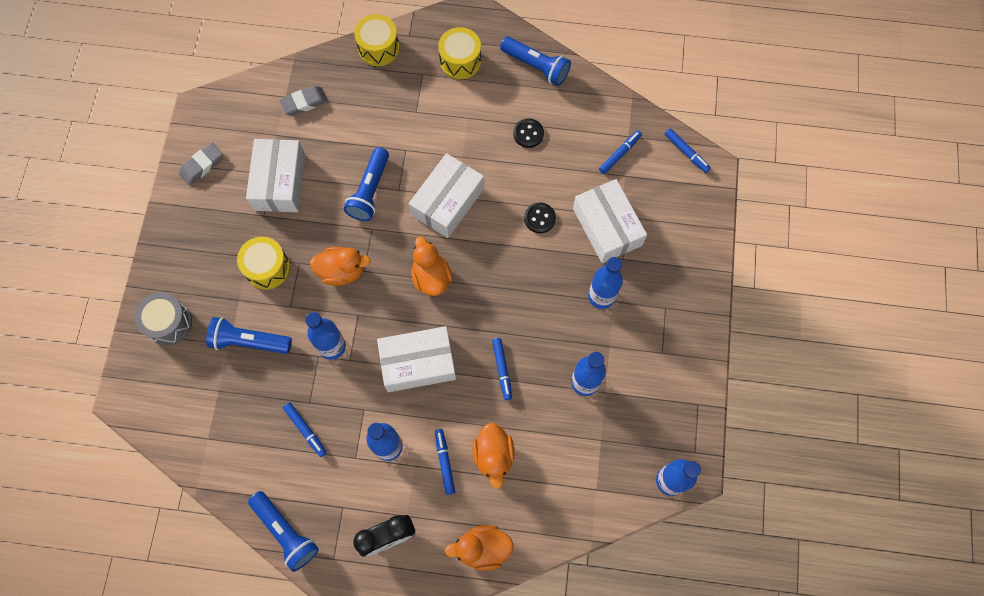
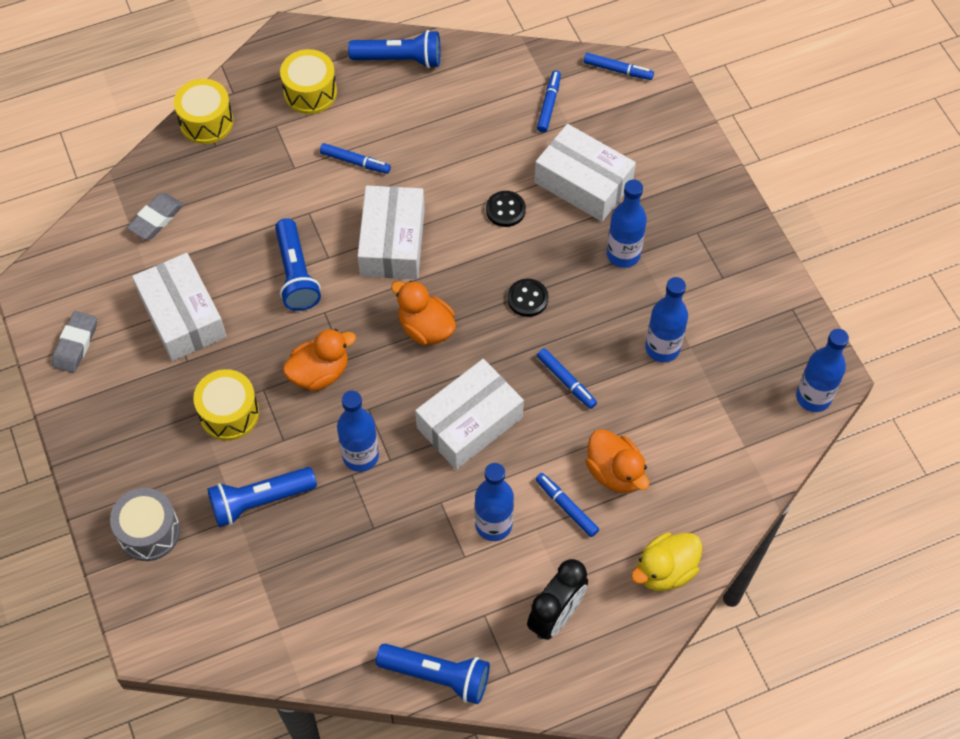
camera: 30 degrees left, 10 degrees down
blue marker [283,402,327,457] -> blue marker moved to [320,143,391,174]
orange duck [445,525,514,571] -> yellow duck [631,532,702,591]
black button [513,118,544,148] -> black button moved to [507,279,549,317]

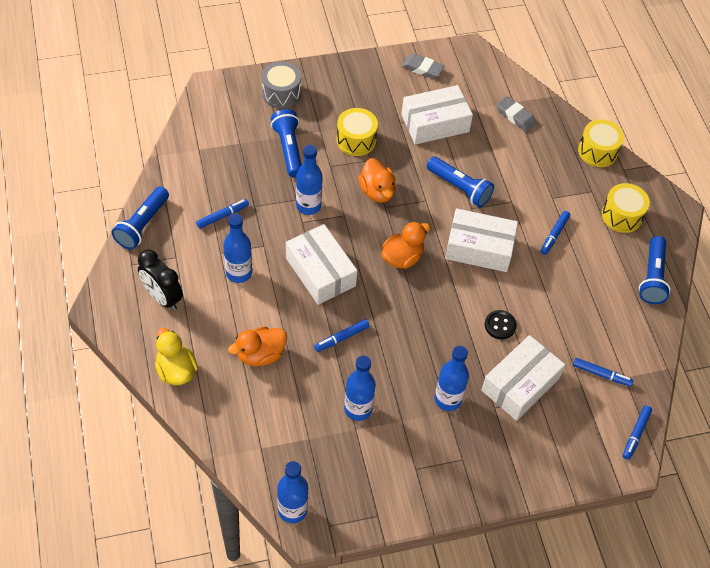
camera: 95 degrees right, 5 degrees down
blue flashlight [275,218,321,311] -> blue flashlight turned 135 degrees counterclockwise [427,157,494,207]
black button [507,279,549,317] -> none
blue marker [536,473,599,537] -> blue marker moved to [196,199,249,229]

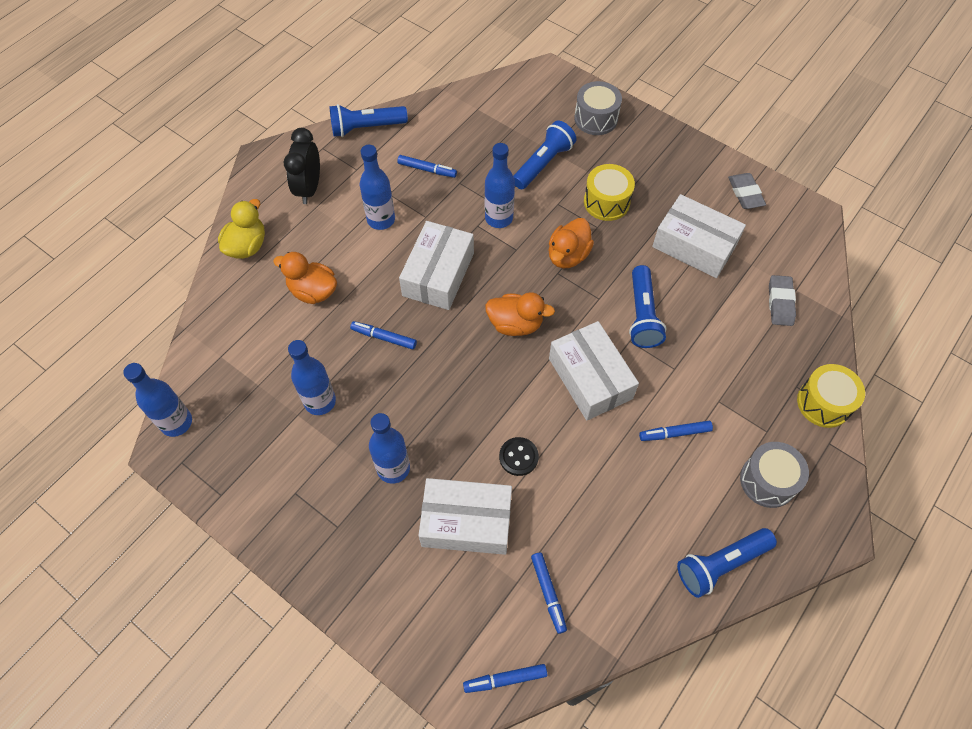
camera: 55 degrees right, 5 degrees up
yellow drum [602,183,650,233] -> grey drum [740,442,809,508]

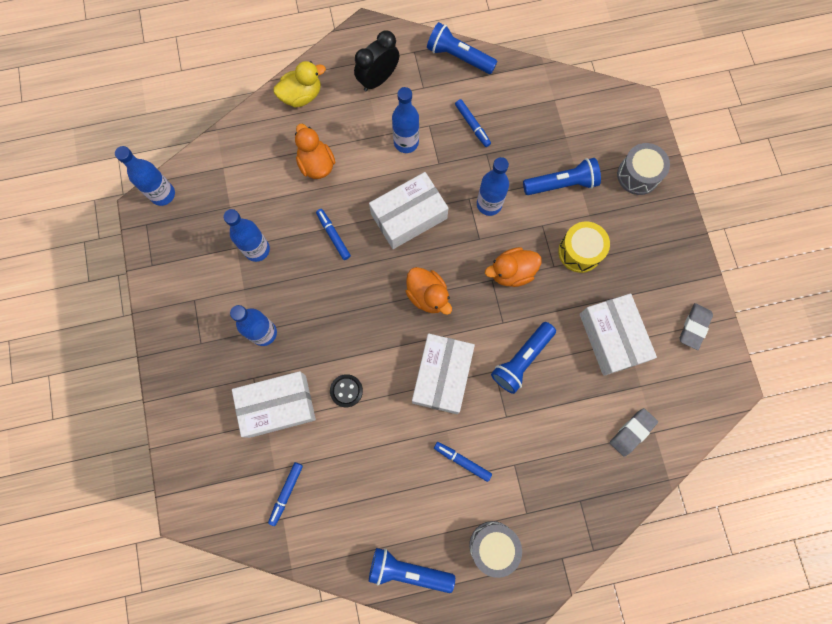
camera: 40 degrees right, 15 degrees up
white box [418,478,512,555] -> white box turned 60 degrees counterclockwise [232,371,316,438]
blue marker [463,664,547,693] -> none
yellow drum [797,364,865,428] -> none

